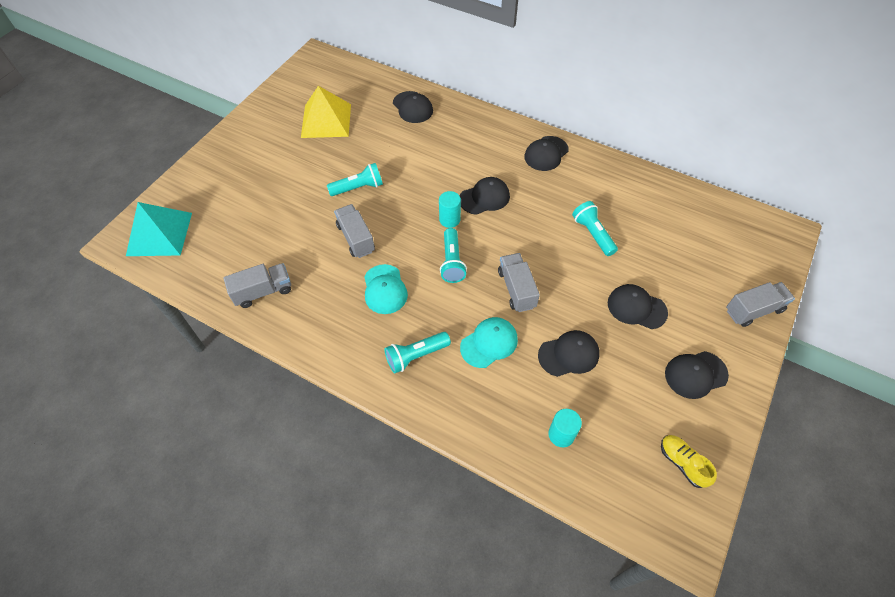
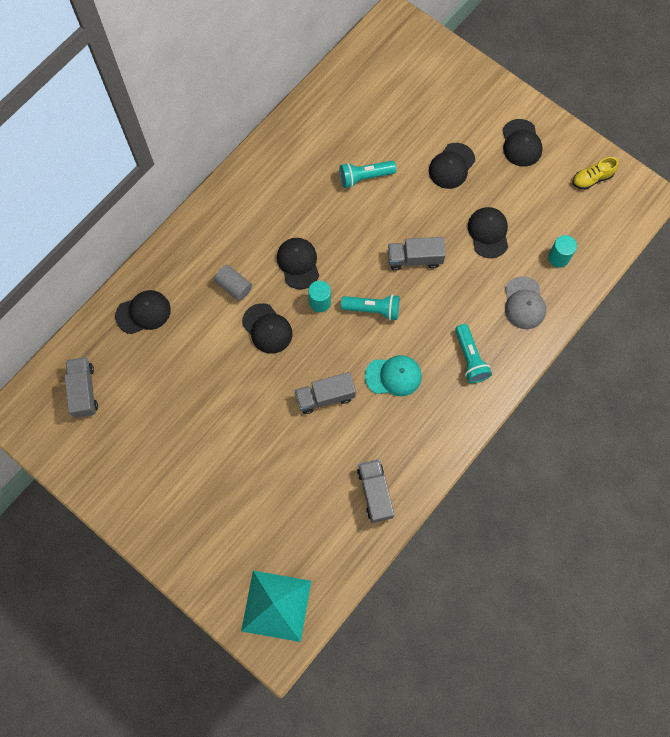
camera: 80 degrees left, 15 degrees up
yellow pyramid [301,86,351,138] -> none
turquoise flashlight [327,163,383,196] -> none
turquoise cap [460,317,518,368] -> none
black cap [524,136,569,171] -> black cap moved to [242,303,292,354]
grey truck [726,282,795,327] -> grey truck moved to [65,357,98,418]
none -> grey cylinder [214,265,252,301]
none -> grey cap [505,276,546,329]

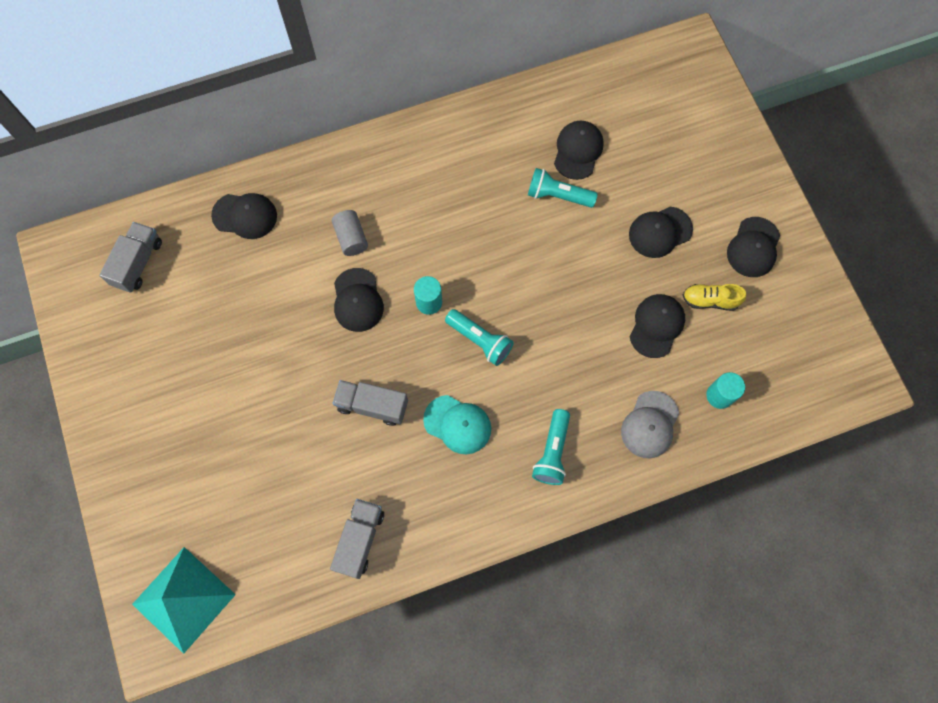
camera: 30 degrees right, 0 degrees up
black cap [277,238,319,289] -> black cap moved to [554,121,604,180]
grey truck [388,237,446,271] -> none
yellow shoe [572,157,618,190] -> yellow shoe moved to [683,284,746,311]

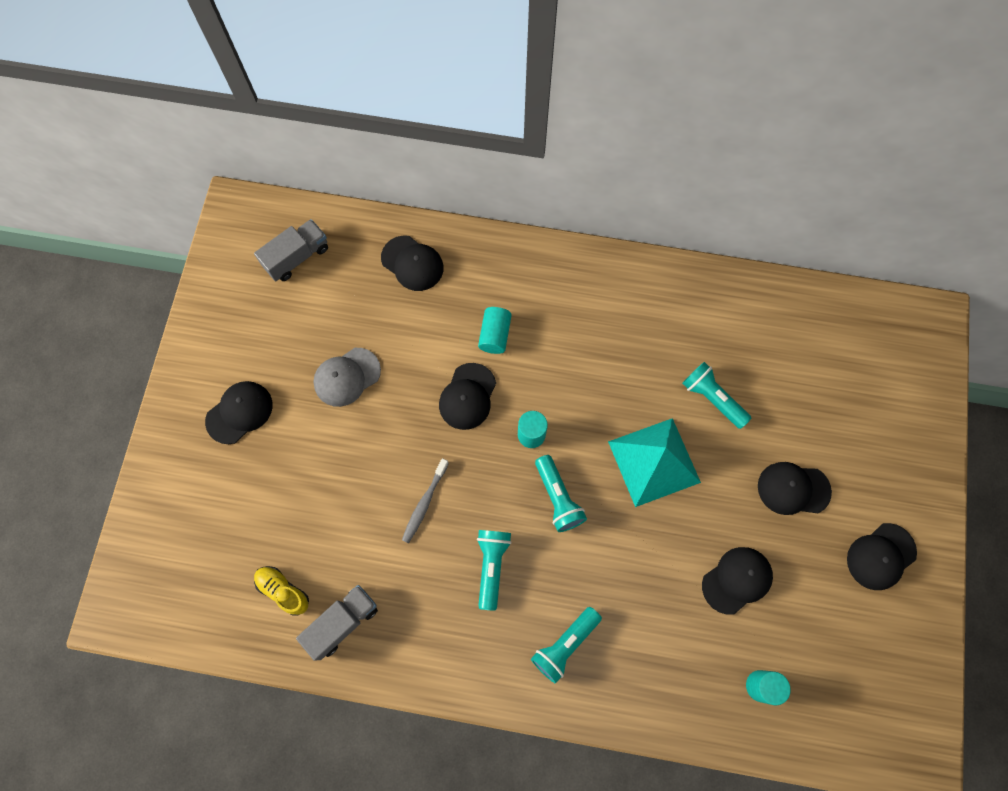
camera: 30 degrees right, 0 degrees up
turquoise pyramid [132,547,236,654] -> turquoise pyramid moved to [608,418,701,507]
grey cylinder [332,210,368,256] -> turquoise cylinder [478,307,512,354]
grey truck [333,380,408,426] -> grey toothbrush [402,458,449,543]
turquoise cap [423,395,491,454] -> turquoise flashlight [477,530,512,611]
black cap [554,121,604,180] -> black cap moved to [205,381,273,444]
grey cap [621,391,679,458] -> grey cap moved to [314,348,381,407]
yellow shoe [683,284,746,311] -> yellow shoe moved to [254,566,309,616]

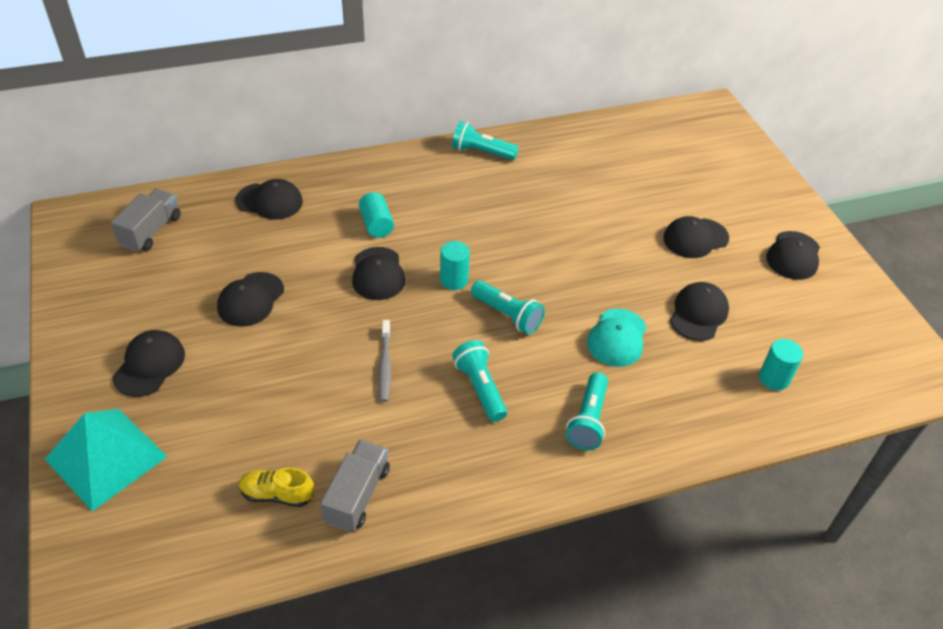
camera: 30 degrees left, 25 degrees down
grey cap [314,348,381,407] -> black cap [217,272,284,327]
turquoise pyramid [608,418,701,507] -> turquoise pyramid moved to [45,409,167,512]
turquoise flashlight [682,362,751,429] -> turquoise flashlight moved to [452,121,519,160]
none -> turquoise cap [587,309,647,367]

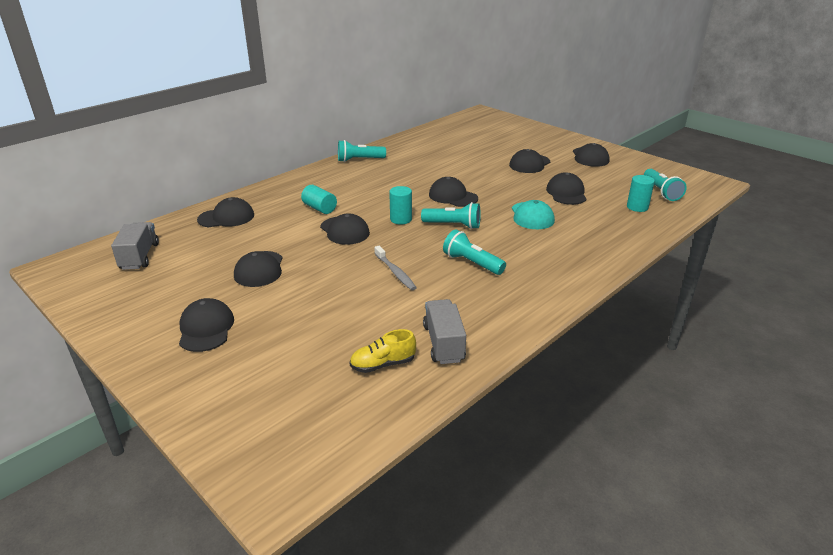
camera: 25 degrees left, 15 degrees down
turquoise pyramid [45,409,167,512] -> none
turquoise flashlight [566,372,608,450] -> turquoise flashlight moved to [644,169,687,201]
none -> black cap [429,177,478,207]

